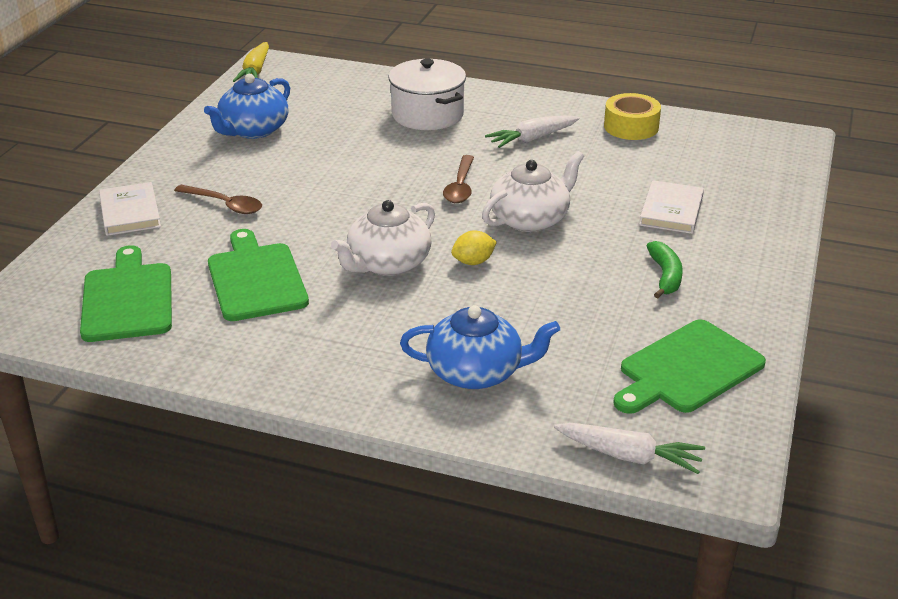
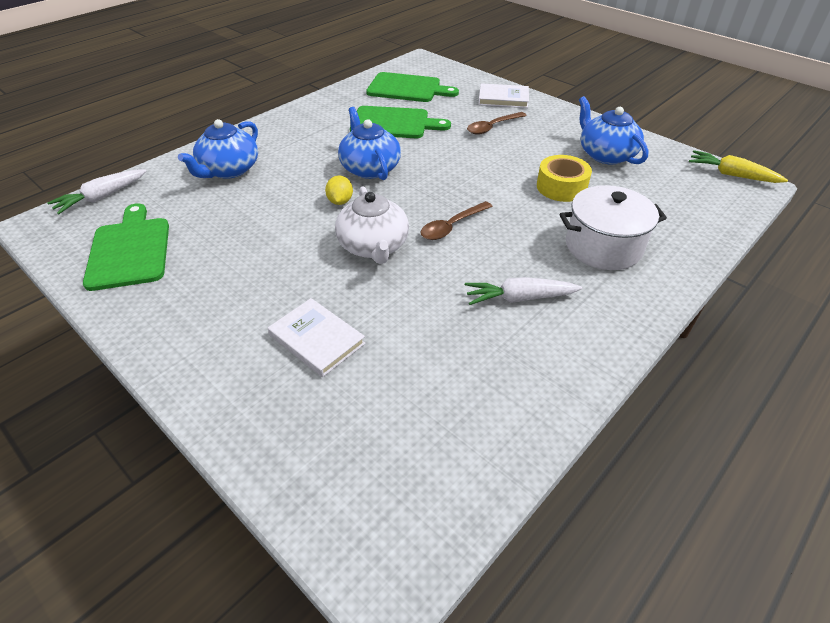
camera: 115 degrees right, 10 degrees up
white teapot [331,200,435,276] -> blue teapot [338,107,401,180]
brown spoon [443,155,474,203] -> brown spoon turned 75 degrees counterclockwise [421,201,493,240]
white carrot [485,115,579,148] -> white carrot turned 90 degrees counterclockwise [465,277,582,305]
yellow tape [604,93,661,140] -> yellow tape moved to [537,155,592,202]
green banana [647,241,683,298] -> none

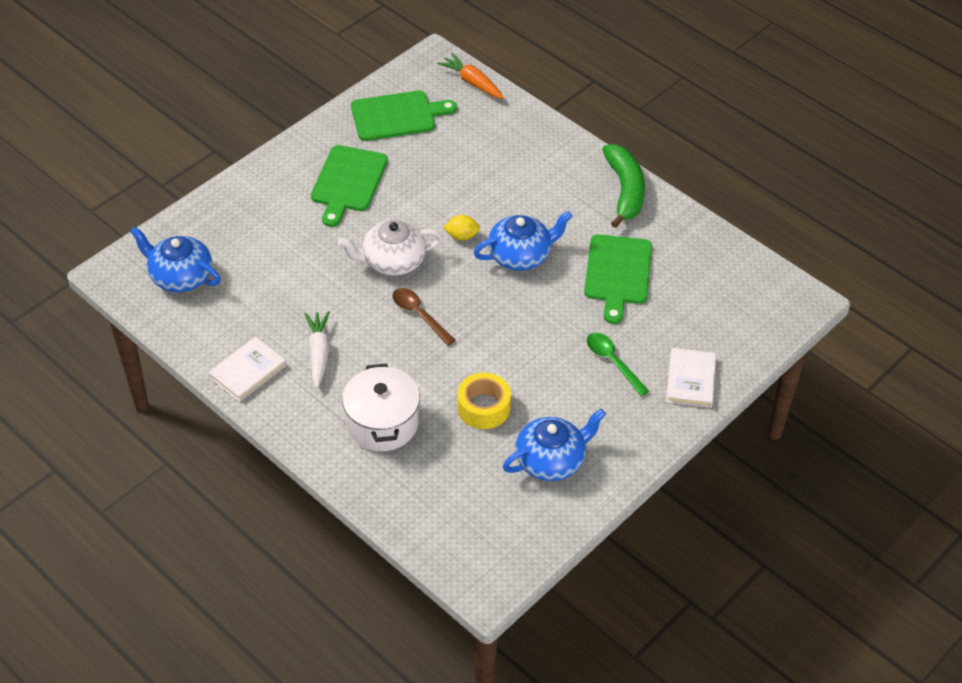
camera: 90 degrees right, 5 degrees up
white carrot [47,169,146,214] -> orange carrot [437,53,504,99]
blue teapot [178,119,258,179] -> blue teapot moved to [130,226,221,292]
white book [268,298,366,377] -> white book moved to [208,337,286,402]
green cutting board [366,72,459,102] -> green cutting board moved to [311,145,388,227]
brown spoon [467,112,527,135] -> green spoon [587,333,649,396]
yellow carrot [689,150,788,183] -> none
none -> green banana [602,144,645,228]

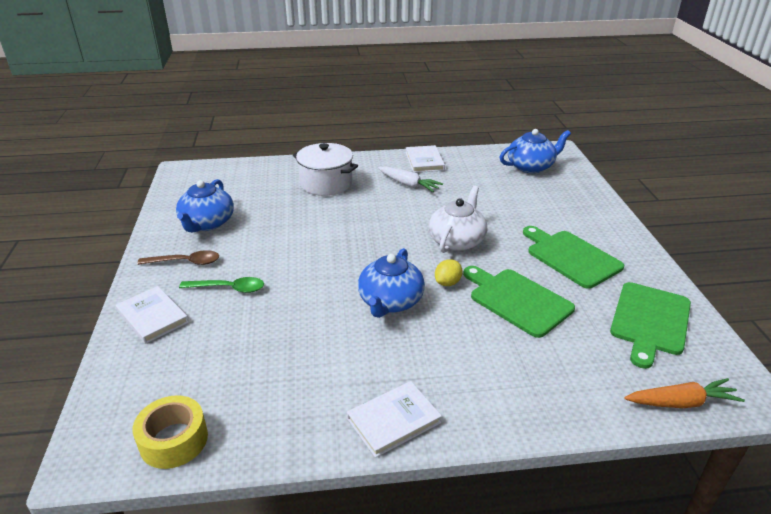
camera: 130 degrees right, 15 degrees down
brown spoon [393,288,455,346] -> brown spoon moved to [137,250,219,265]
yellow tape [457,373,511,429] -> yellow tape moved to [133,395,208,469]
green cutting board [584,234,652,324] -> green cutting board moved to [463,266,575,338]
green banana [602,144,645,228] -> white book [347,381,442,458]

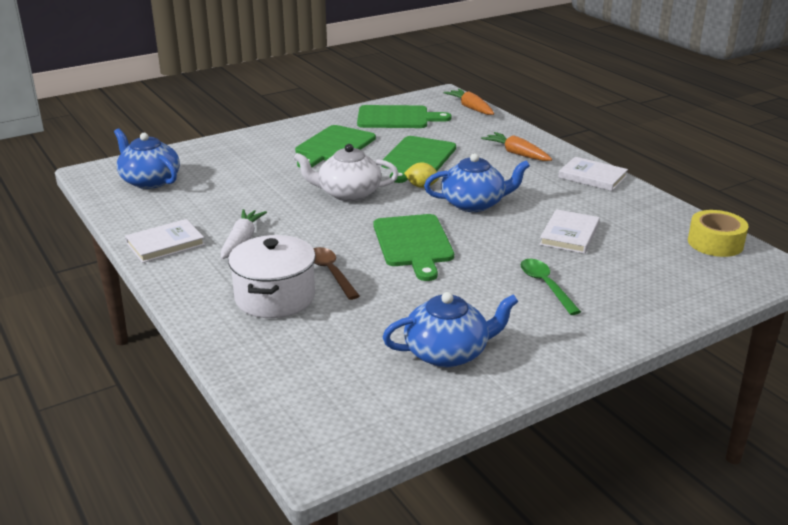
camera: 115 degrees left, 5 degrees down
white book [116,286,189,344] -> white book moved to [539,209,600,254]
brown spoon [137,250,219,265] -> brown spoon moved to [313,247,360,300]
none -> green cutting board [373,214,454,281]
none -> orange carrot [481,132,552,161]

